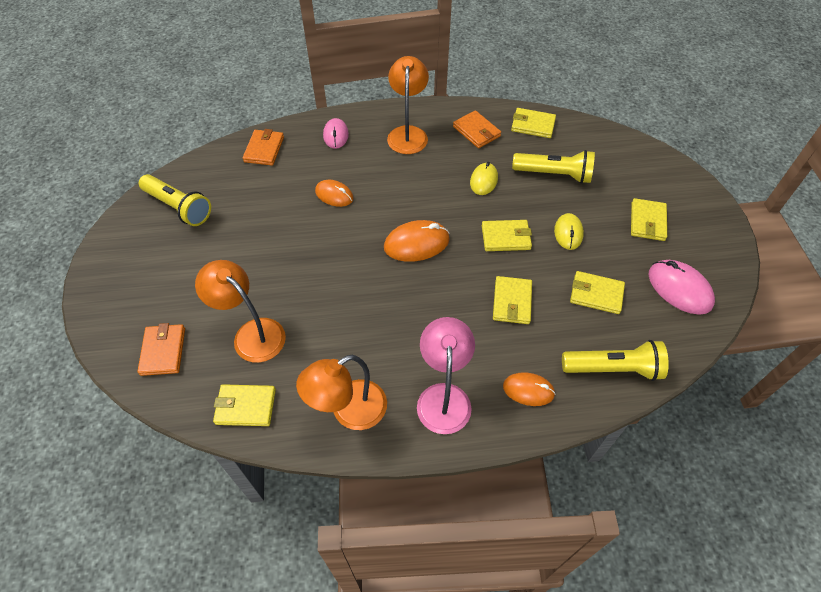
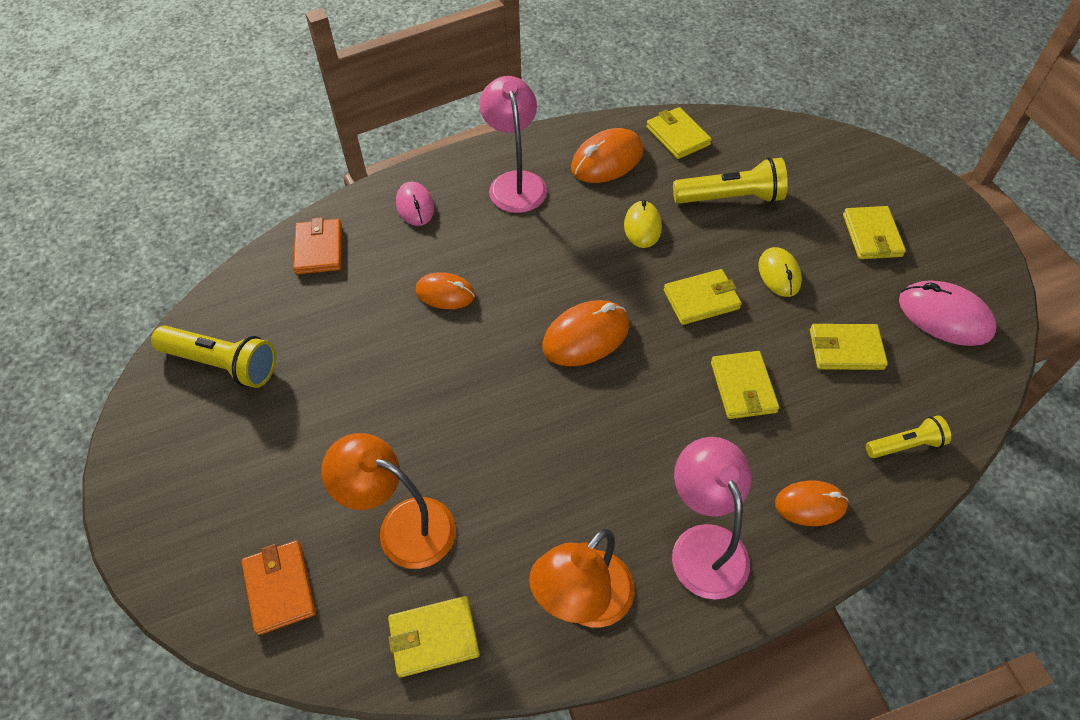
camera: 15 degrees left, 0 degrees up
orange lamp [387,56,429,154] -> pink lamp [479,76,547,213]
orange wallet [453,110,501,148] -> orange mouse [571,128,644,183]
yellow wallet [511,108,556,138] -> yellow wallet turned 60 degrees clockwise [646,107,712,159]
yellow flashlight [562,340,669,381] -> yellow flashlight [866,415,951,458], size x0.59

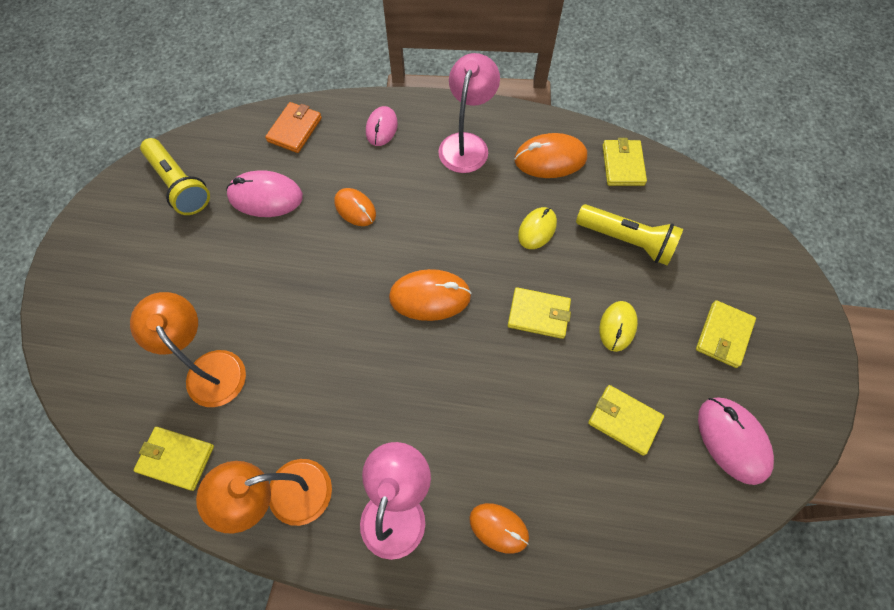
camera: 30 degrees right, 10 degrees up
orange wallet [242,540,316,635] -> none
yellow wallet [711,351,779,419] -> none
yellow flashlight [866,415,951,458] -> none
none -> pink mouse [226,170,303,217]

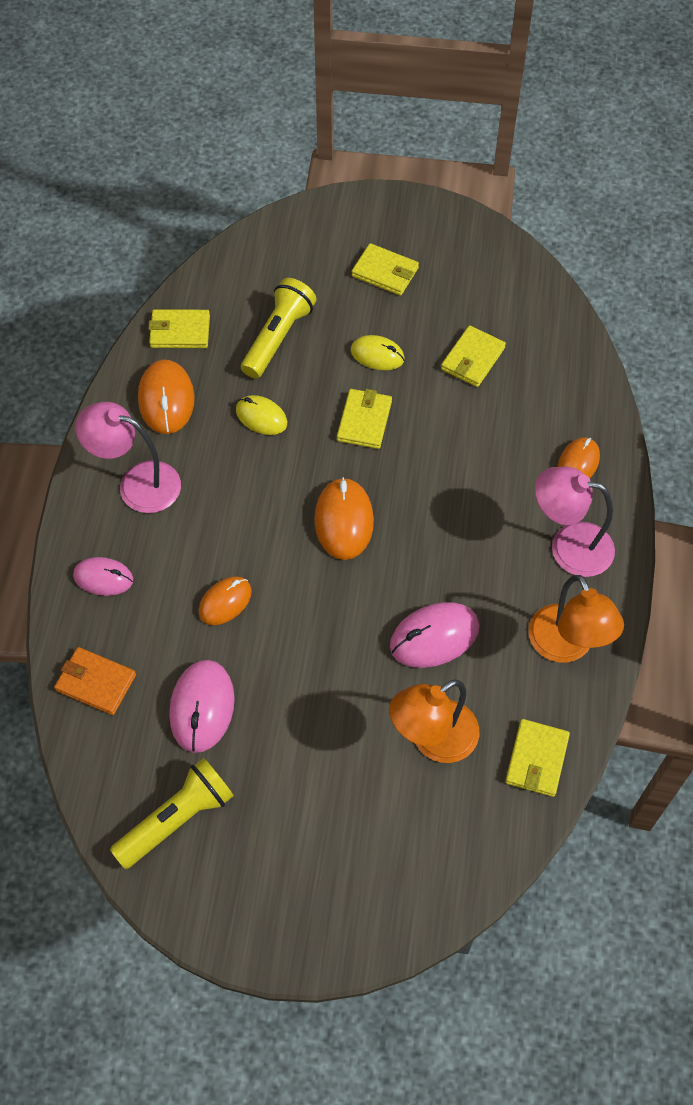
camera: 90 degrees left, 5 degrees down
pink mouse [698,398,774,485] -> pink mouse moved to [390,602,479,668]

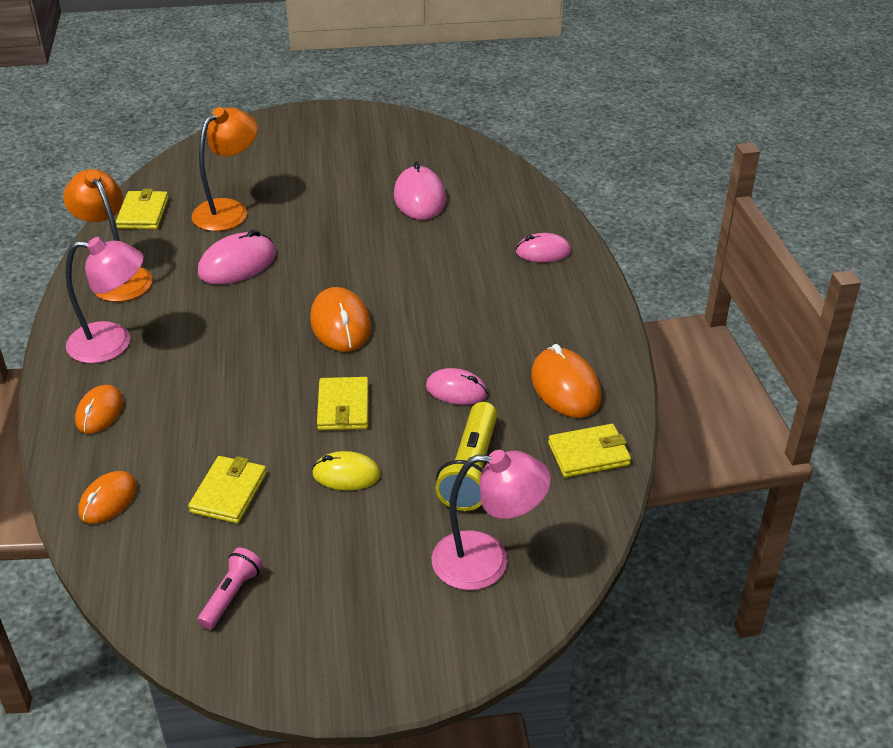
camera: 165 degrees right, 20 degrees down
orange wallet [54,647,136,715] -> none
pink lamp [75,402,181,513] -> pink lamp moved to [432,450,551,590]
yellow flashlight [110,758,234,869] -> none
orange mouse [199,577,252,625] -> orange mouse moved to [78,471,137,524]
yellow mouse [236,395,287,435] -> pink mouse [426,368,488,405]
yellow wallet [351,243,419,296] -> none
none -> pink flashlight [197,547,262,629]

